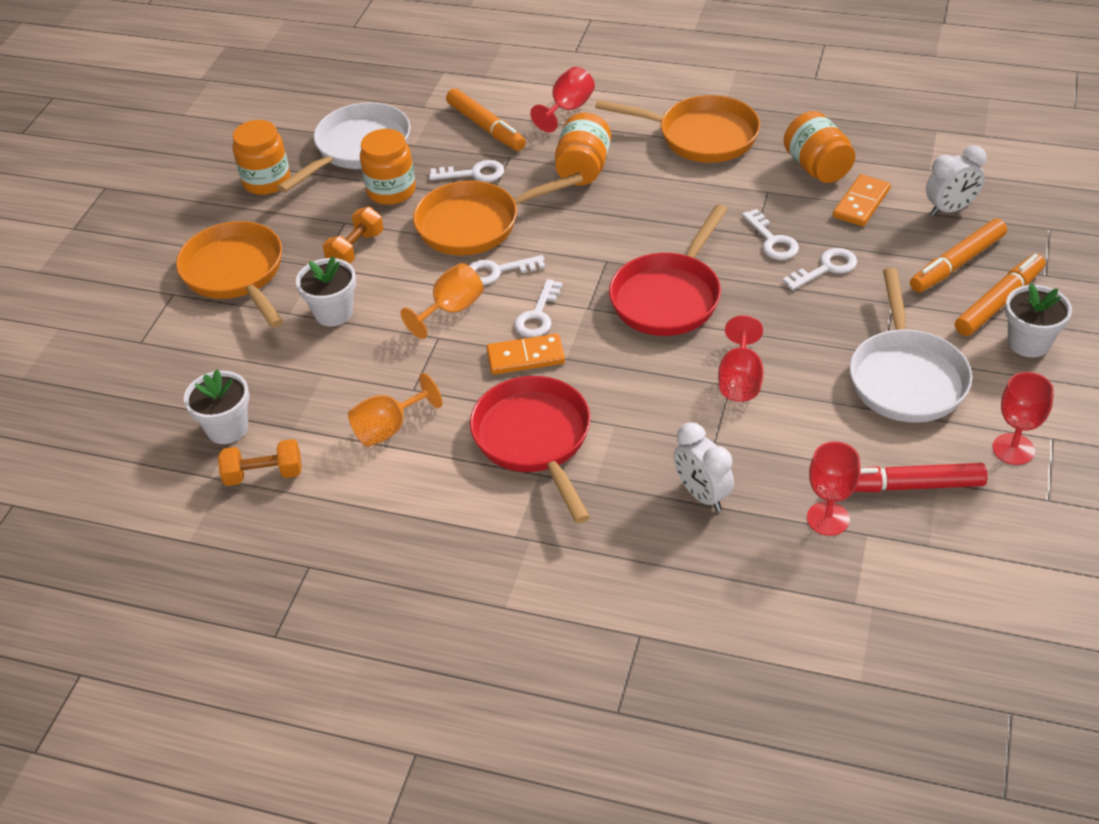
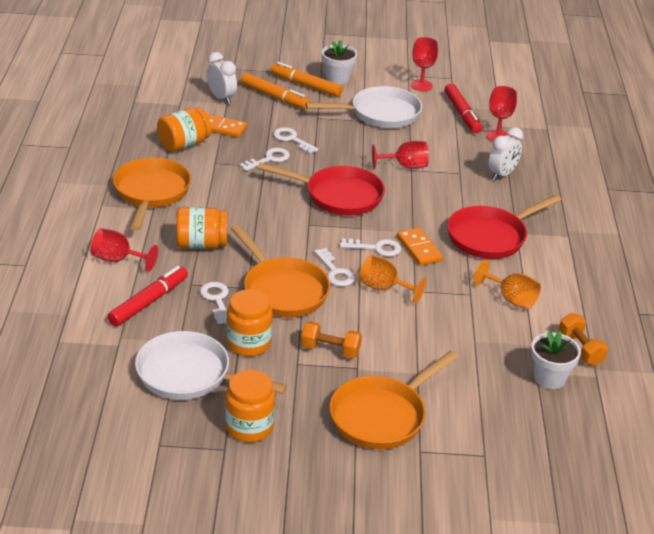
camera: 110 degrees left, 10 degrees down
white flower pot [296,256,356,327] -> none
orange marker [446,88,526,151] -> red marker [107,266,188,326]

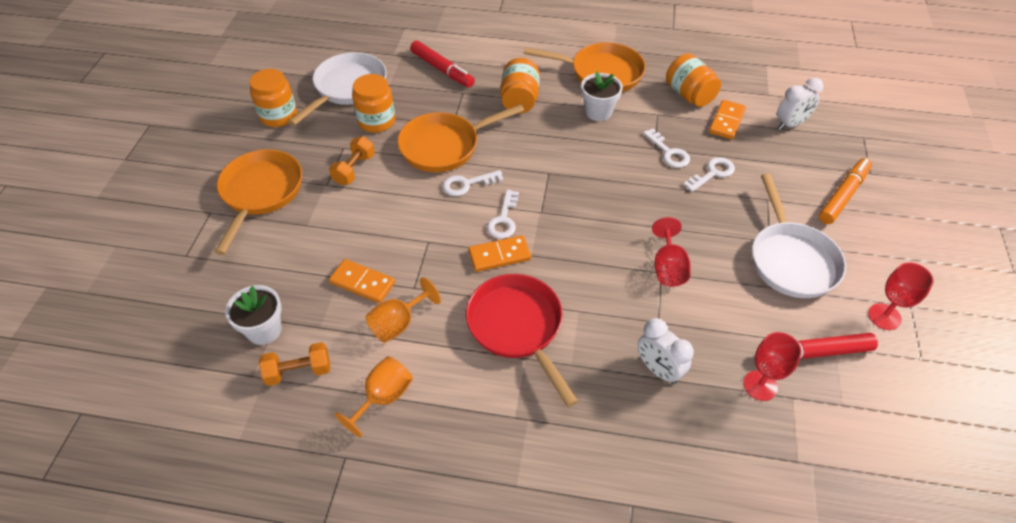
camera: 100 degrees right, 15 degrees up
red goblet [91,228,158,272] -> none
white key [200,282,229,324] -> none
orange marker [241,73,310,110] -> none
red pan [257,162,385,215] -> none
white flower pot [322,40,357,84] -> white flower pot moved to [581,72,623,121]
orange pan [330,351,458,449] -> orange pan turned 45 degrees clockwise [215,149,302,255]
orange goblet [359,255,427,304] -> orange goblet moved to [335,356,413,438]
none -> orange domino [329,259,395,303]

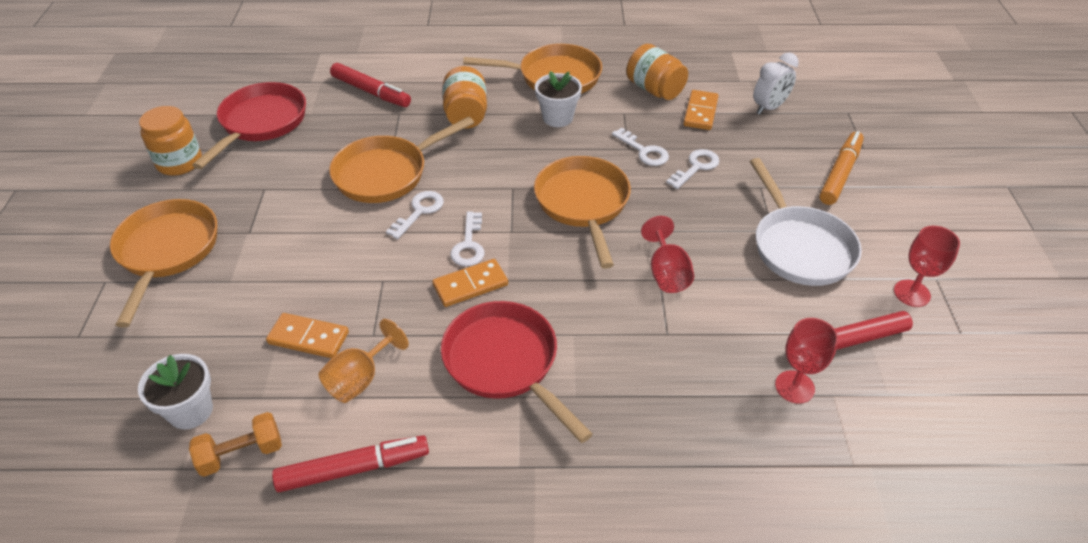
camera: 10 degrees left, 5 degrees down
white pan [288,52,387,126] -> red pan [192,82,306,169]
orange dumbbell [329,136,375,185] -> none
orange goblet [335,356,413,438] -> red marker [272,435,429,492]
orange jar [352,74,395,133] -> none
white key [442,170,504,196] -> white key turned 150 degrees clockwise [386,191,444,239]
white clock [637,318,694,384] -> none
none -> orange pan [534,156,631,269]

